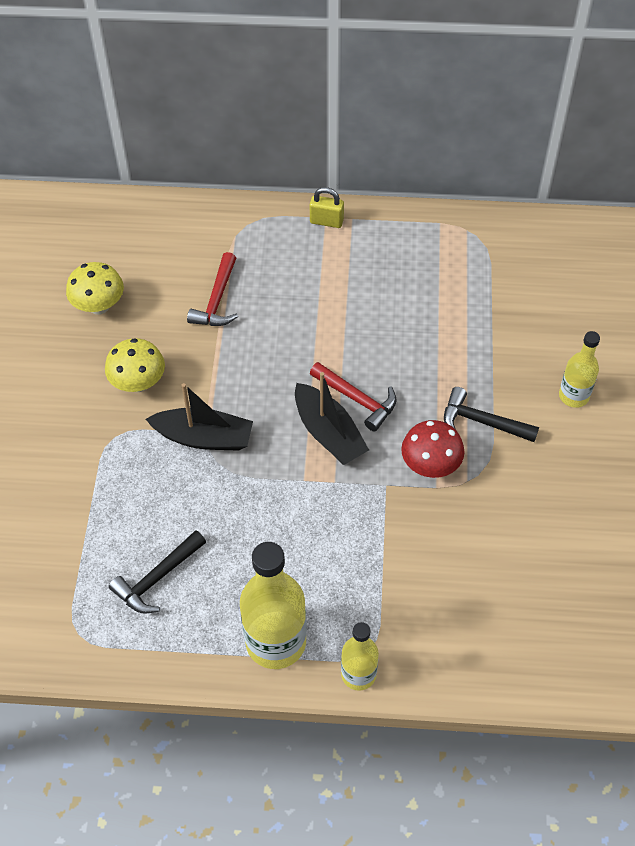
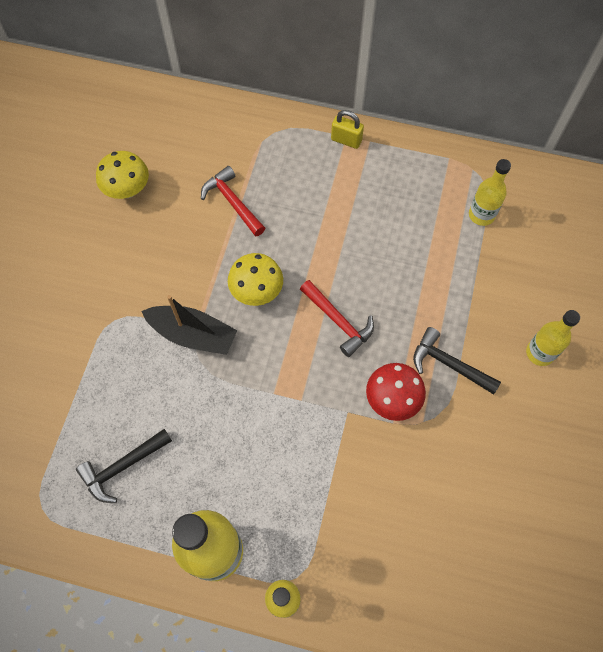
camera: 10 degrees right, 10 degrees up
yellow mushroom [105,338,165,392] -> yellow mushroom moved to [228,253,283,306]
red hammer [187,252,238,326] -> red hammer turned 120 degrees clockwise [201,166,265,236]
black boat [295,372,369,465] -> none
none -> yellow bottle [469,159,511,226]

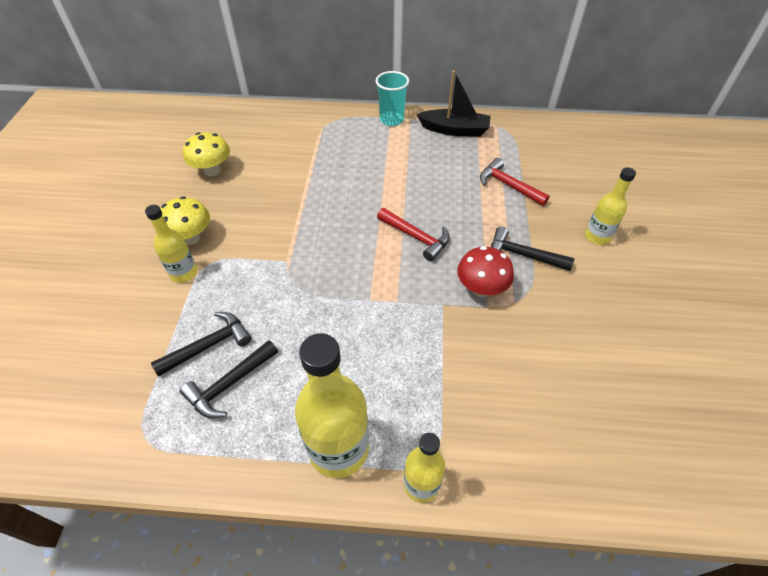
camera: 10 degrees left, 15 degrees down
black boat [142,295,237,355] -> black boat moved to [417,70,490,137]
red hammer [201,166,265,236] -> red hammer moved to [480,158,550,206]
yellow mushroom [228,253,283,306] -> yellow mushroom moved to [160,196,210,245]
yellow padlock [331,110,364,149] -> turquoise cup [376,71,409,126]
yellow bottle [469,159,511,226] -> yellow bottle moved to [145,205,197,283]
none -> black hammer [151,312,252,376]

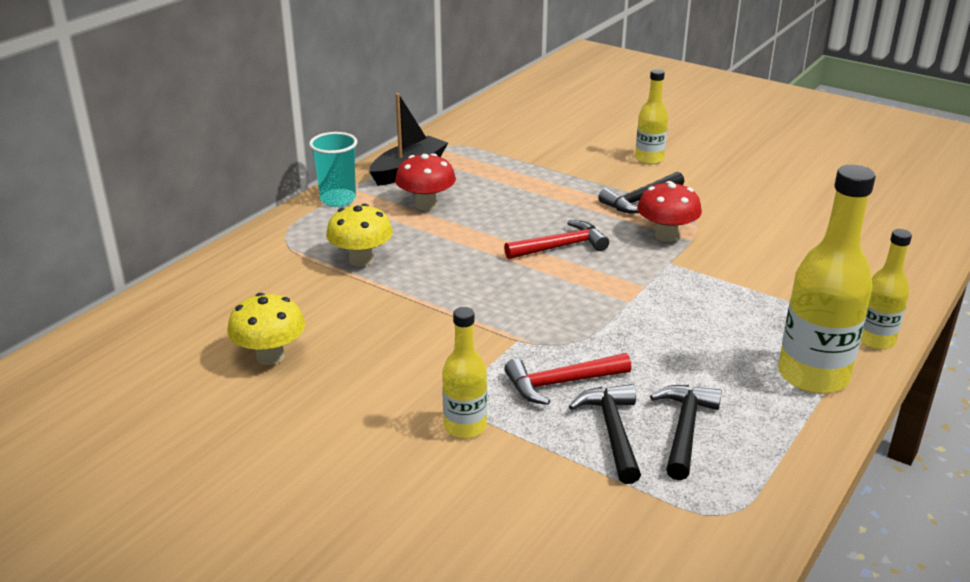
camera: 60 degrees left, 20 degrees down
yellow mushroom [160,196,210,245] -> yellow mushroom moved to [326,203,393,267]
black hammer [180,340,278,418] -> black hammer turned 150 degrees counterclockwise [650,385,722,480]
red hammer [480,158,550,206] -> red hammer moved to [504,353,632,405]
none -> red mushroom [395,153,456,210]

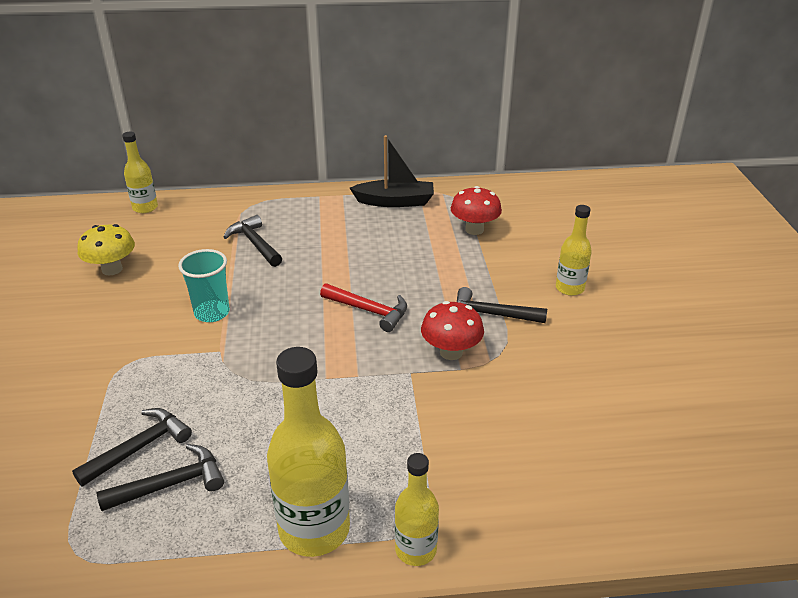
camera: 50 degrees right, 5 degrees up
turquoise cup [309,132,357,207] -> turquoise cup moved to [178,249,230,322]
yellow mushroom [326,203,393,267] -> black hammer [223,215,282,267]
red mushroom [395,153,456,210] -> red mushroom moved to [451,186,502,235]
yellow bottle [442,307,487,438] -> yellow bottle moved to [122,132,158,213]
red hammer [504,353,632,405] -> none

